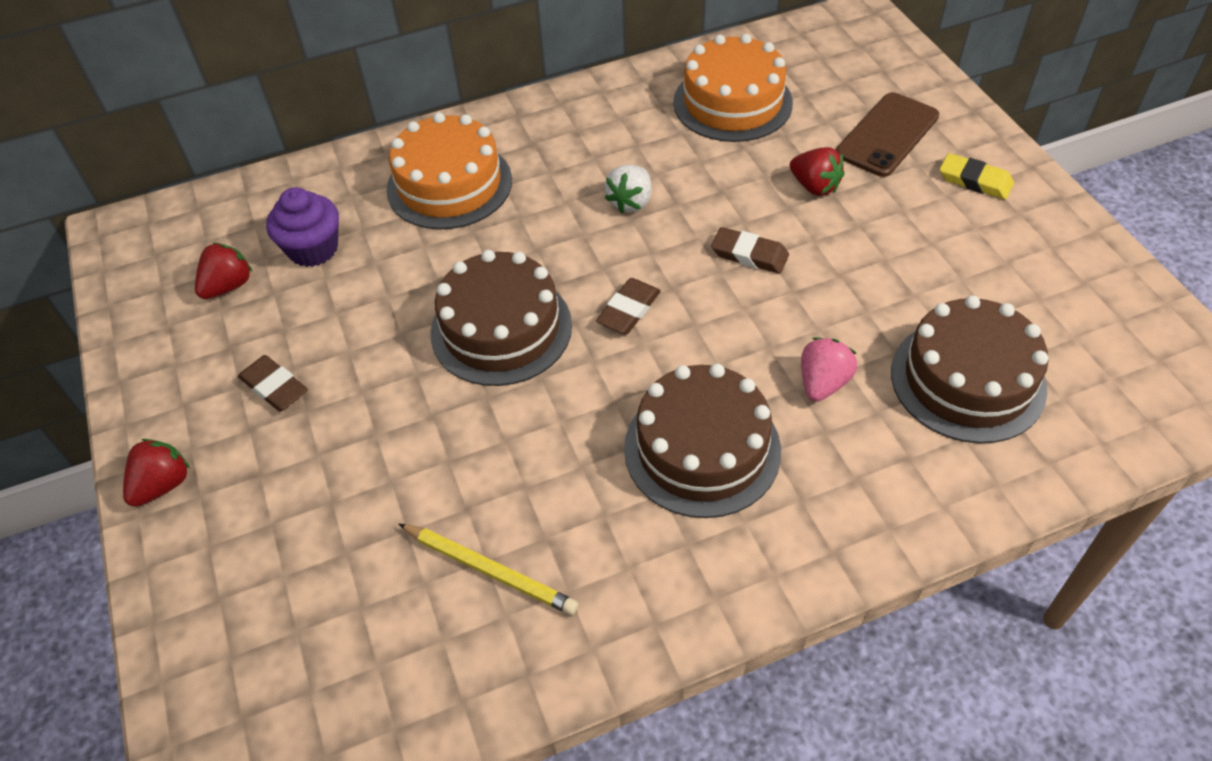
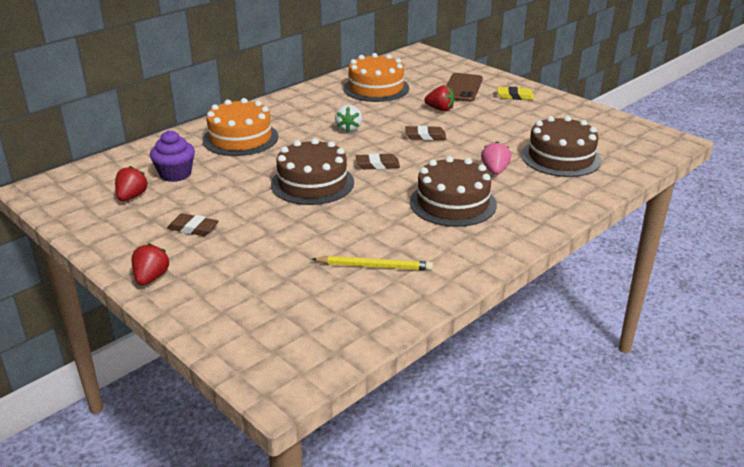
camera: 25 degrees left, 20 degrees down
brown eraser [596,278,661,334] -> brown eraser turned 75 degrees clockwise [356,153,400,169]

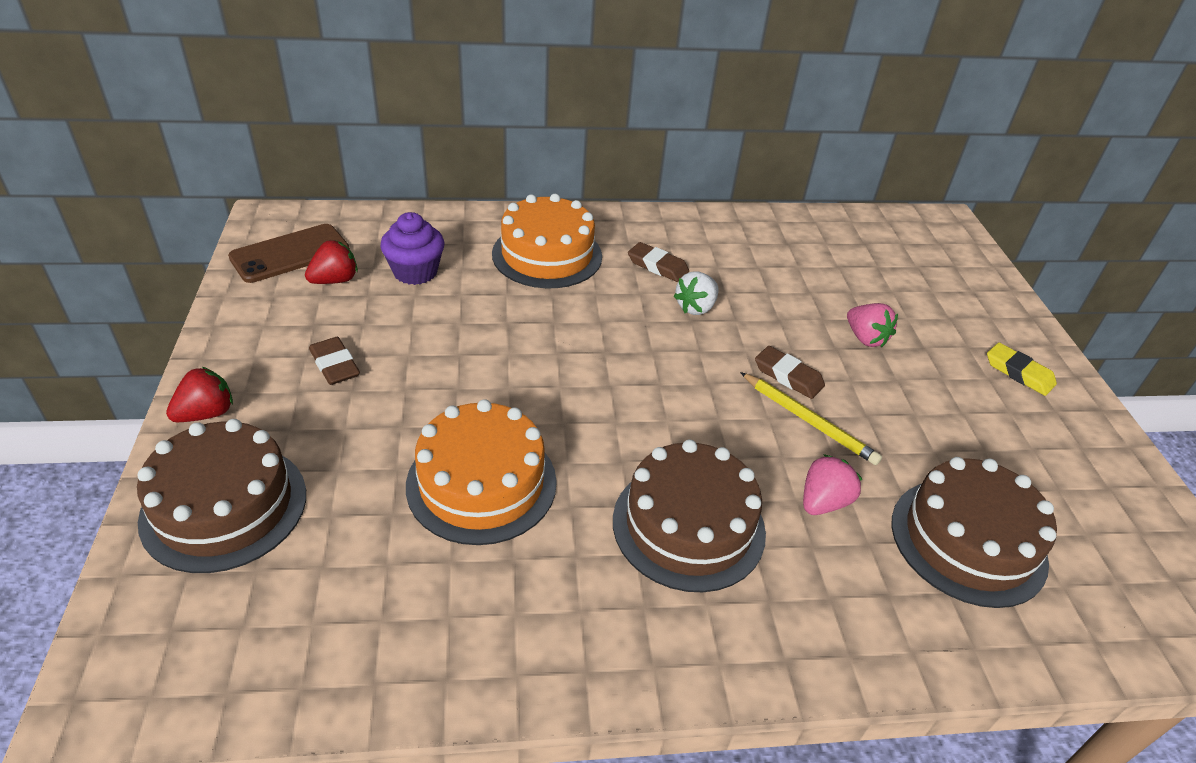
camera: 35 degrees right, 10 degrees up
brown cake [271,138,354,205] -> brown cake moved to [137,419,306,573]
yellow pencil [312,256,433,271] -> yellow pencil moved to [740,372,882,465]
orange cake [343,53,409,102] -> orange cake moved to [406,399,557,545]
brown eraser [356,153,400,169] -> brown eraser moved to [628,242,689,282]
red strawberry [424,85,454,111] -> pink strawberry [847,303,898,347]
brown phone [446,73,483,102] -> brown phone moved to [228,224,350,283]

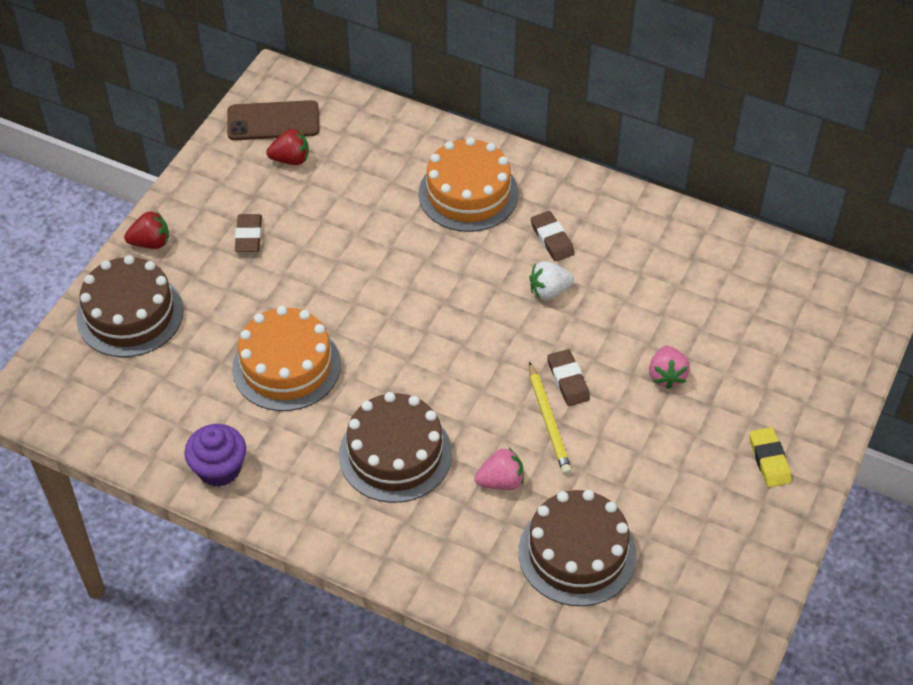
camera: 35 degrees right, 10 degrees up
purple cupcake [380,212,444,285] -> purple cupcake moved to [184,424,246,487]

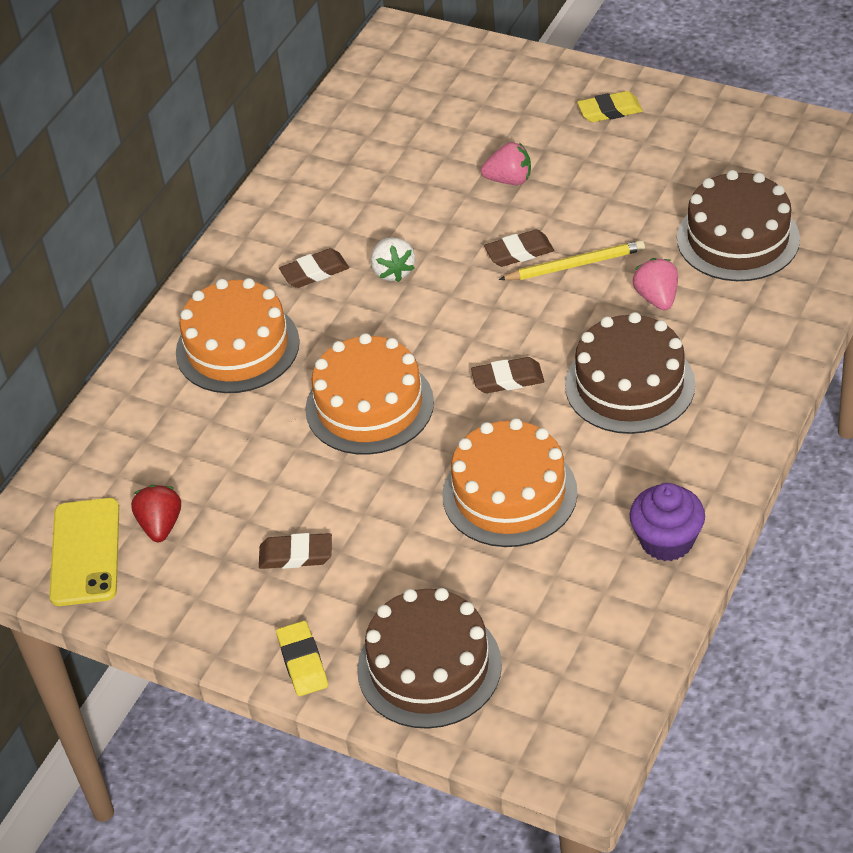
camera: 85 degrees left, 5 degrees down
red strawberry [124,211,169,249] -> yellow eraser [276,621,328,696]
brown phone [227,100,319,140] -> yellow phone [49,498,119,606]
none -> orange cake [305,333,434,455]
none -> brown eraser [471,357,544,393]

